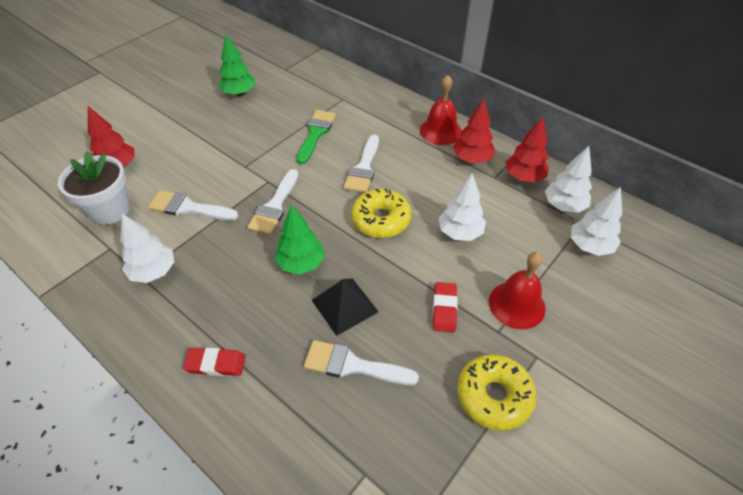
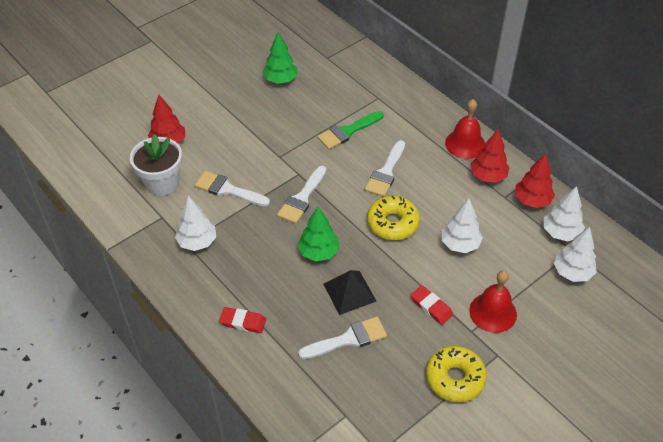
camera: 10 degrees right, 0 degrees up
green brush [297,110,336,164] -> green brush turned 150 degrees counterclockwise [317,111,384,149]
white brush [304,340,419,385] -> white brush turned 135 degrees clockwise [298,317,387,359]
red eraser [433,282,458,333] -> red eraser turned 60 degrees counterclockwise [410,285,453,325]

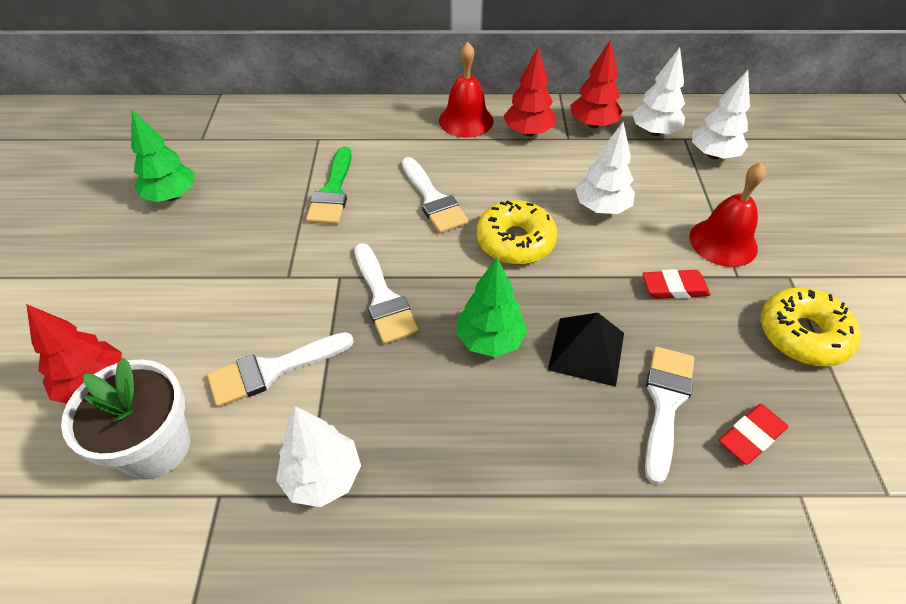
camera: 50 degrees left, 0 degrees up
red eraser [219,307,266,333] -> red eraser moved to [719,404,788,465]

